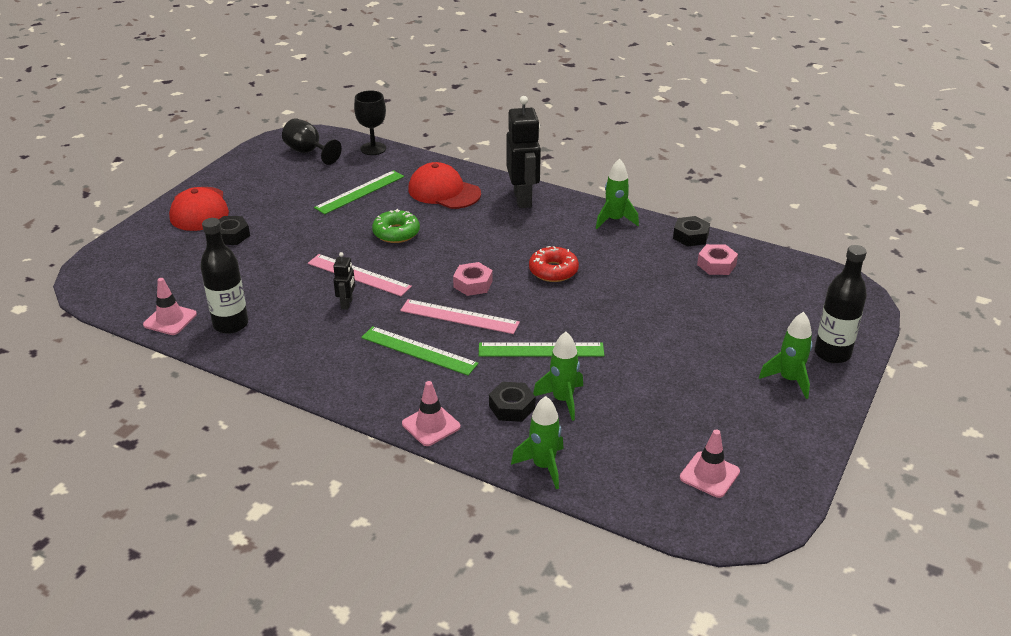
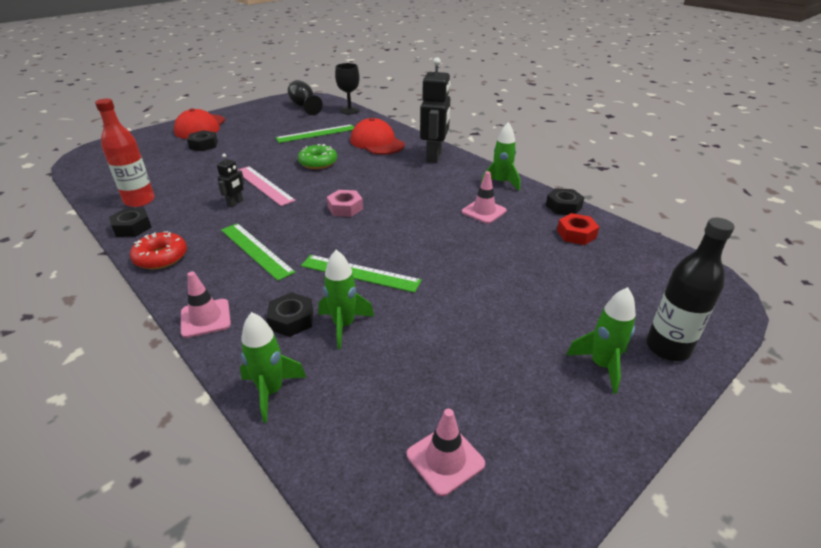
camera: 20 degrees right, 0 degrees up
pink traffic cone [143,278,197,335] -> pink traffic cone moved to [462,171,507,224]
black bottle [200,218,248,334] -> red bottle [95,98,155,207]
pink ruler [400,299,520,334] -> none
red donut [529,246,579,282] -> red donut moved to [130,231,187,269]
pink nut [697,244,738,275] -> red nut [557,213,599,245]
none -> black nut [109,208,152,237]

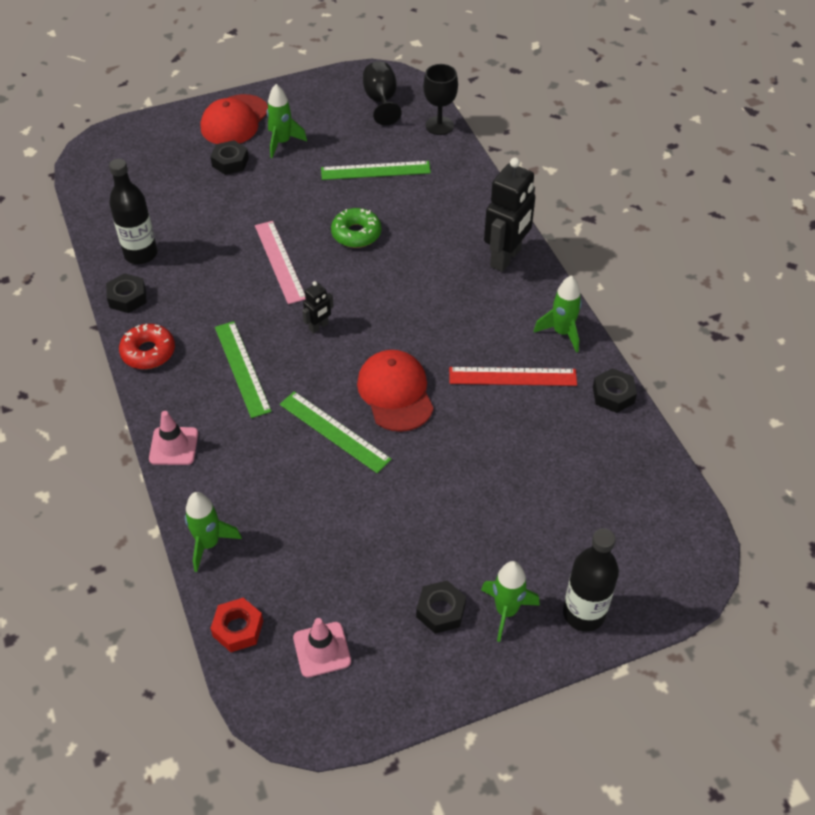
camera: 20 degrees right, 15 degrees up
red bottle [95,98,155,207] -> black bottle [109,159,157,264]
black robot [217,154,245,207] -> black robot moved to [302,281,334,333]
black nut [266,292,313,337] -> black nut moved to [416,580,466,634]
green rocket [318,250,374,349] -> green rocket moved to [267,84,307,158]
pink nut [327,190,363,217] -> none
red cap [350,118,405,155] -> red cap moved to [357,350,434,432]
pink traffic cone [462,171,507,224] -> red ruler [449,367,577,386]
red nut [557,213,599,245] -> red nut moved to [210,598,263,652]

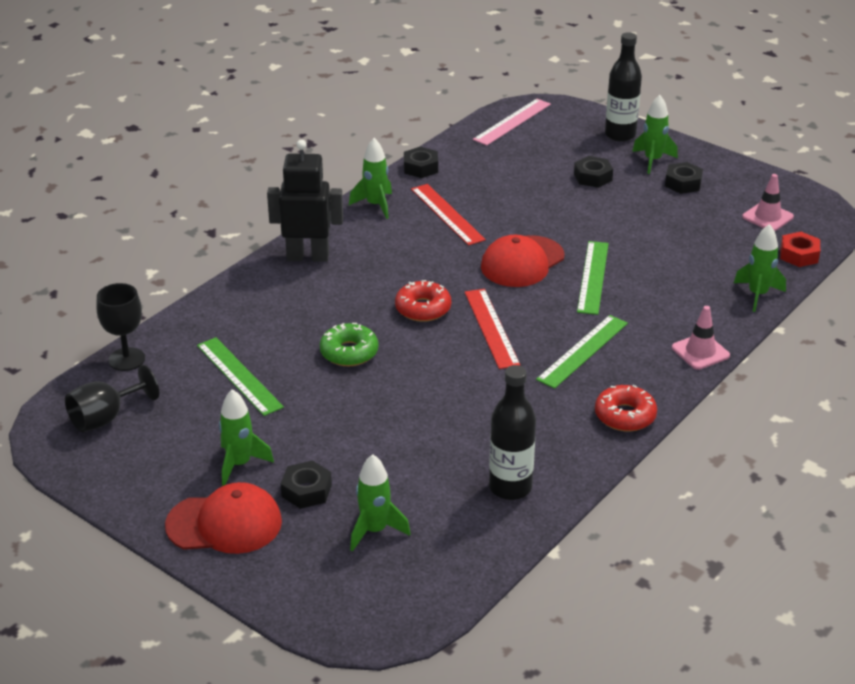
camera: 120 degrees left, 15 degrees down
black nut [106,273,147,313] -> black nut moved to [574,156,613,188]
pink ruler [255,221,306,304] -> pink ruler moved to [473,99,551,146]
black robot [302,281,334,333] -> red ruler [465,289,520,369]
none -> green rocket [350,454,411,551]
none -> red donut [395,280,451,322]

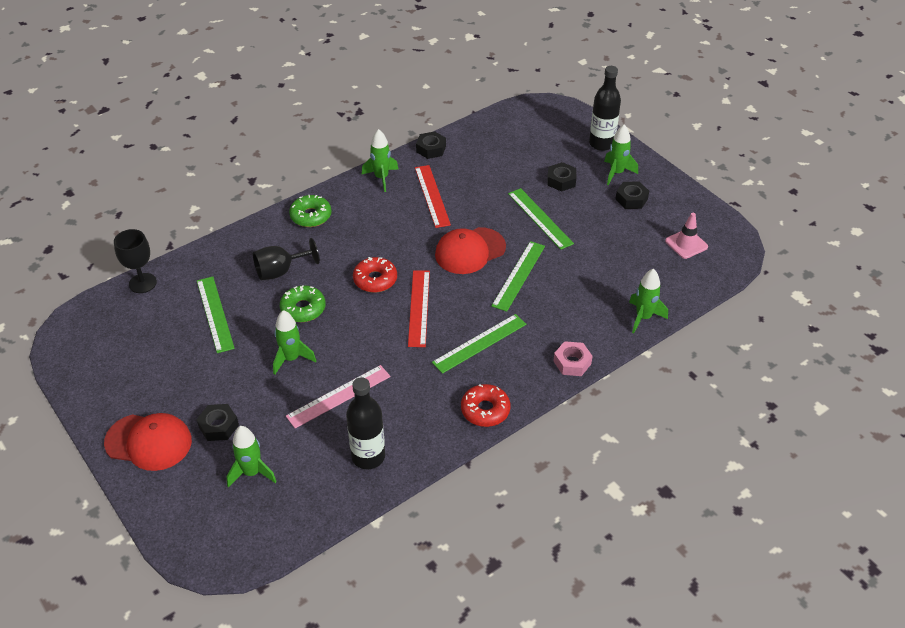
camera: 15 degrees right, 10 degrees up
black goblet [65,365,159,432] -> black goblet moved to [253,238,320,280]
green rocket [219,389,274,486] -> green rocket moved to [273,310,316,375]
black robot [267,140,343,262] -> green donut [289,195,332,227]
pink ruler [473,99,551,146] -> pink ruler moved to [286,365,391,428]
pink traffic cone [672,306,730,370] -> pink nut [553,341,593,376]
red nut [780,232,820,267] -> none
none -> green ruler [508,188,574,250]

